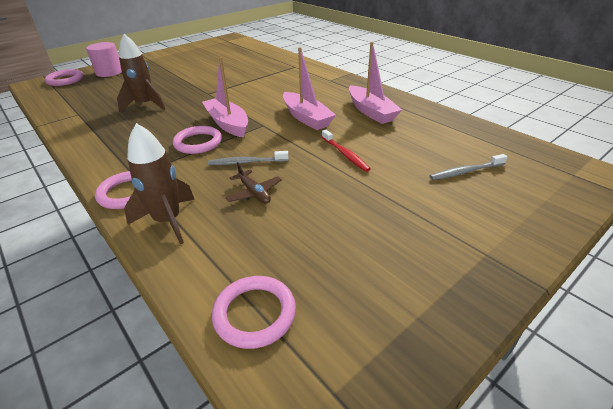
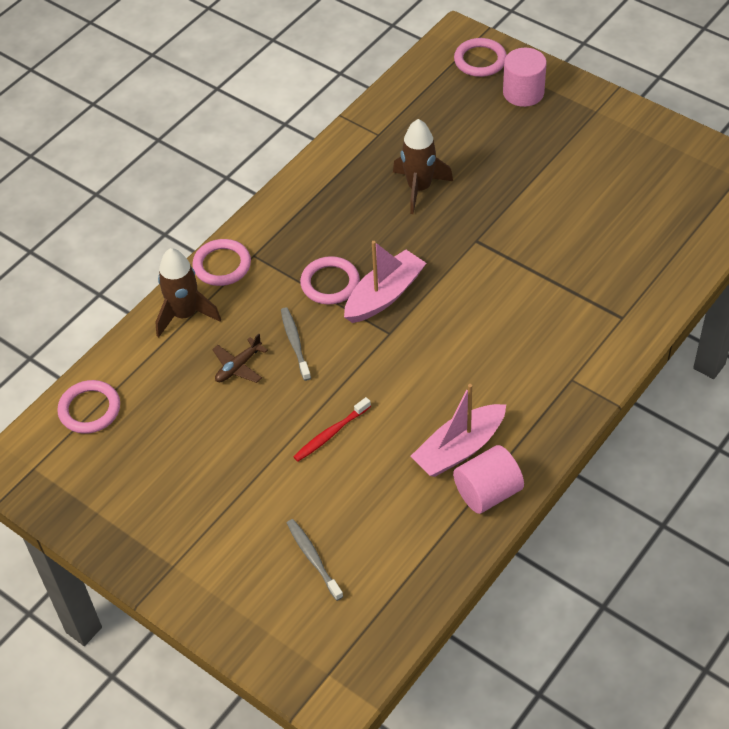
camera: 80 degrees right, 15 degrees up
pink boat [283,47,336,130] -> none
none -> pink cylinder [453,445,524,514]

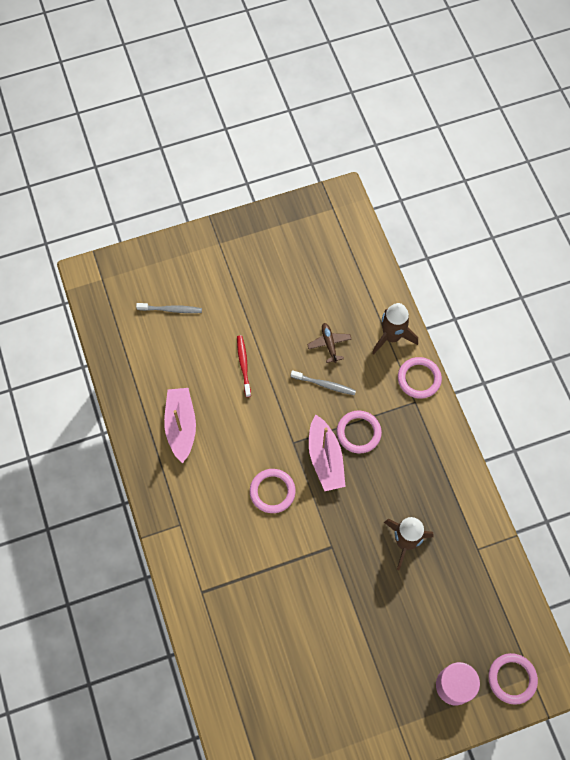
camera: 120 degrees right, 15 degrees up
pink ring [57,380,120,434] -> pink ring moved to [250,469,296,513]
pink cylinder [453,445,524,514] -> none

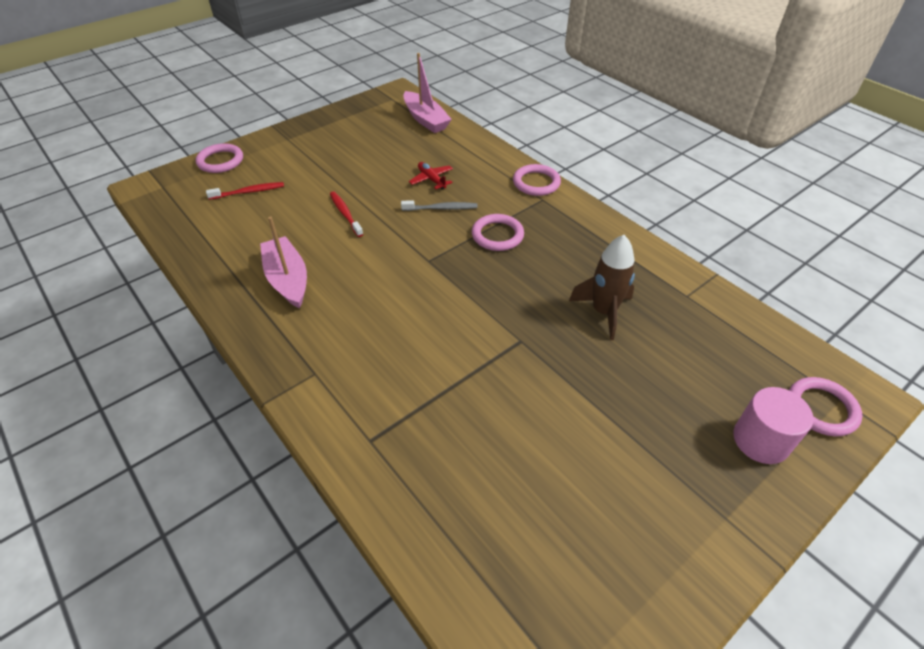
camera: 20 degrees left, 20 degrees down
grey toothbrush [136,303,202,313] -> red toothbrush [206,182,284,200]
pink ring [250,469,296,513] -> pink ring moved to [196,143,243,173]
brown plane [307,323,351,363] -> red plane [409,162,453,190]
pink boat [309,415,346,491] -> pink boat moved to [403,53,452,133]
brown rocket [372,303,418,354] -> none

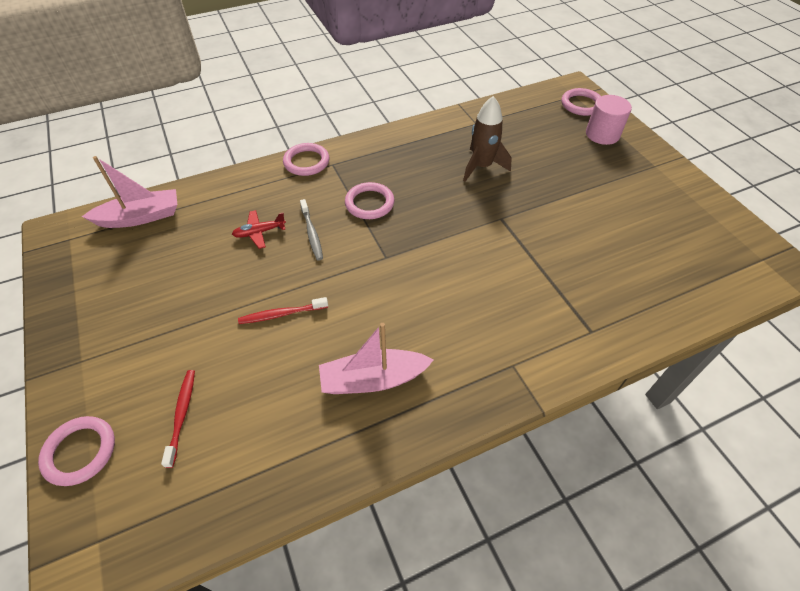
camera: 75 degrees left, 5 degrees up
grey toothbrush [401,200,478,211] -> grey toothbrush turned 150 degrees clockwise [300,199,323,261]

